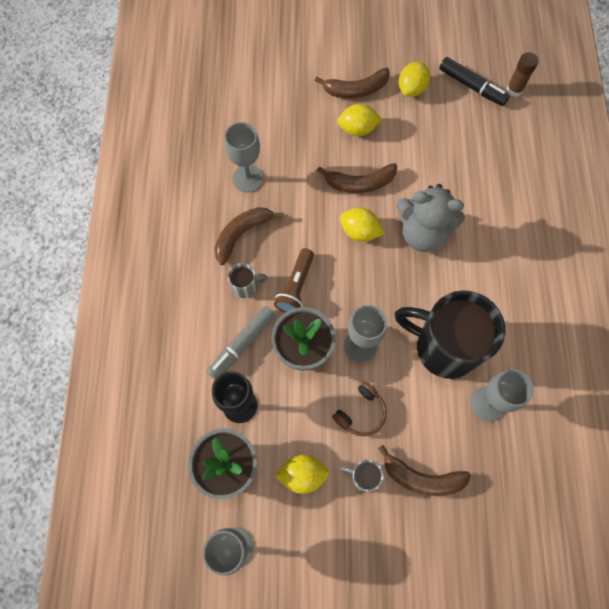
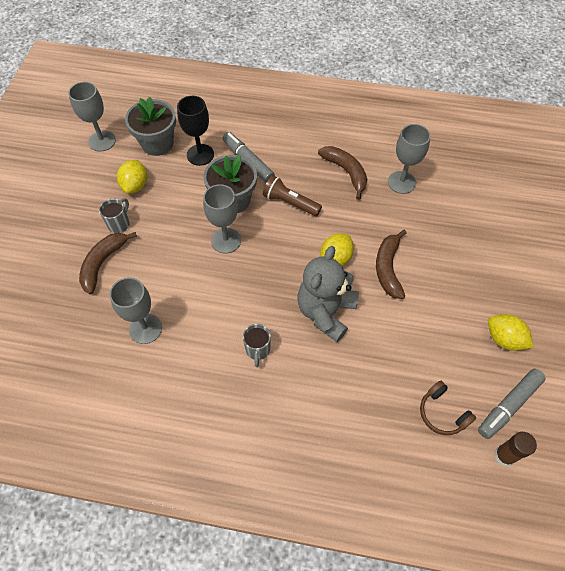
camera: 100 degrees right, 10 degrees down
grey mug [228,263,268,298] -> grey mug moved to [243,324,271,367]
brown banana [315,68,390,98] -> none
brown headphones [332,381,387,436] -> brown headphones moved to [420,381,476,435]
yellow lemon [337,104,382,136] -> none
black mug [395,290,505,379] -> none
black marker [439,57,510,106] -> grey marker [478,369,546,439]

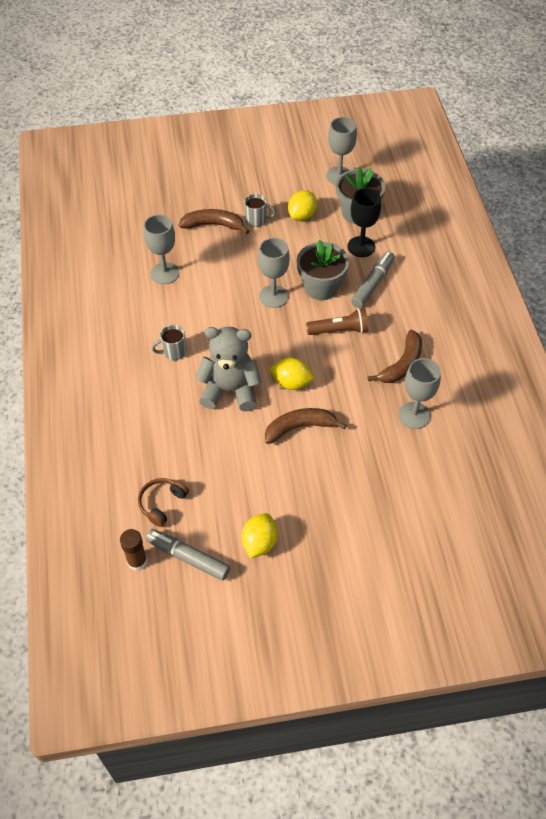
camera: 70 degrees right, 5 degrees down
yellow lemon [117,160,147,194] -> yellow lemon turned 45 degrees counterclockwise [288,191,317,221]
brown flashlight [263,175,322,216] -> brown flashlight turned 75 degrees clockwise [306,308,369,335]

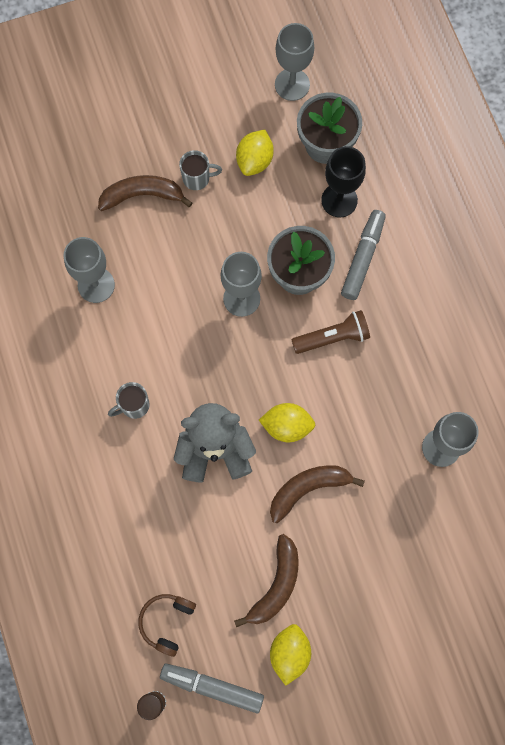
camera: 10 degrees left, 20 degrees up
brown banana [368,330,422,383] -> brown banana moved to [234,534,298,627]

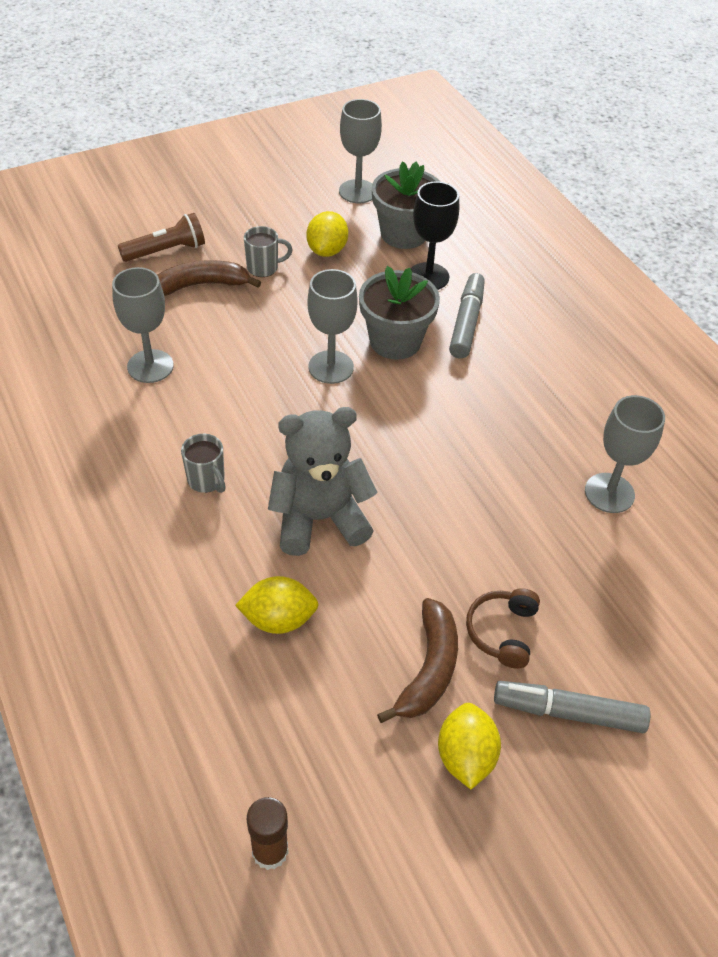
camera: 10 degrees left, 25 degrees down
grey mug [108,382,150,419] -> grey mug turned 90 degrees counterclockwise [181,434,226,493]
brown headphones [138,594,196,657] -> brown headphones moved to [466,588,540,669]
grey marker [160,663,264,713] -> grey marker moved to [494,681,651,733]
yellow lemon [259,403,315,442] -> yellow lemon moved to [235,576,319,634]
brown banana [270,465,365,523] -> none
brown flashlight [291,310,370,354] -> brown flashlight moved to [118,213,205,262]

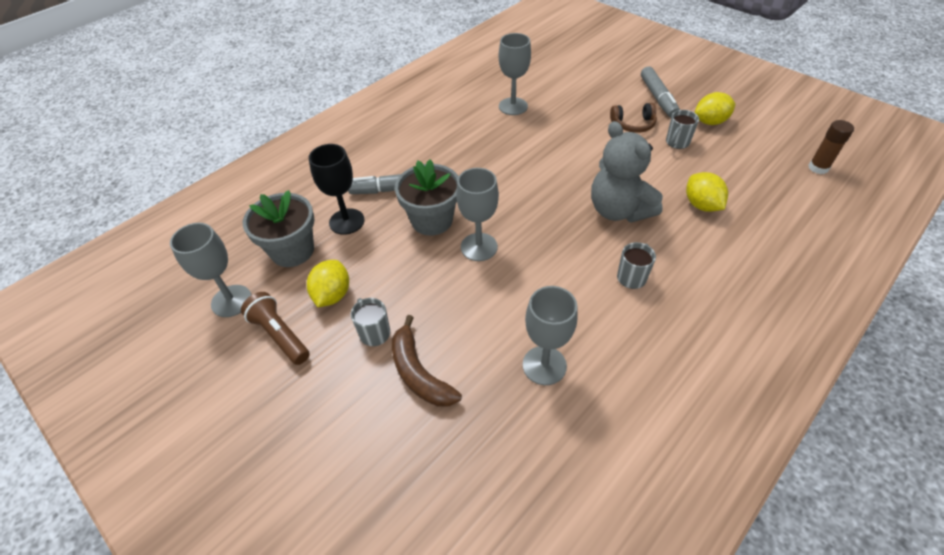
camera: 105 degrees left, 0 degrees up
brown flashlight [118,213,205,262] -> brown flashlight moved to [241,292,310,365]
yellow lemon [306,211,348,257] -> yellow lemon turned 75 degrees counterclockwise [307,260,349,307]
brown banana [377,598,458,723] -> grey mug [666,110,699,149]

